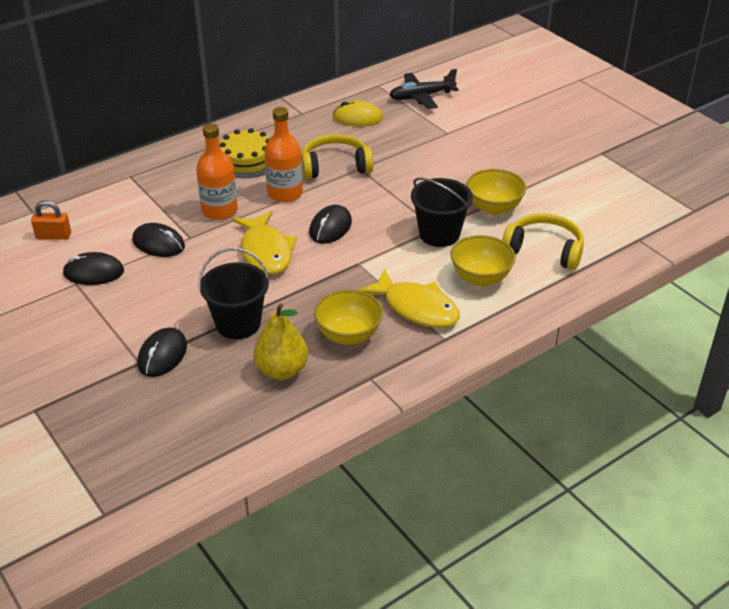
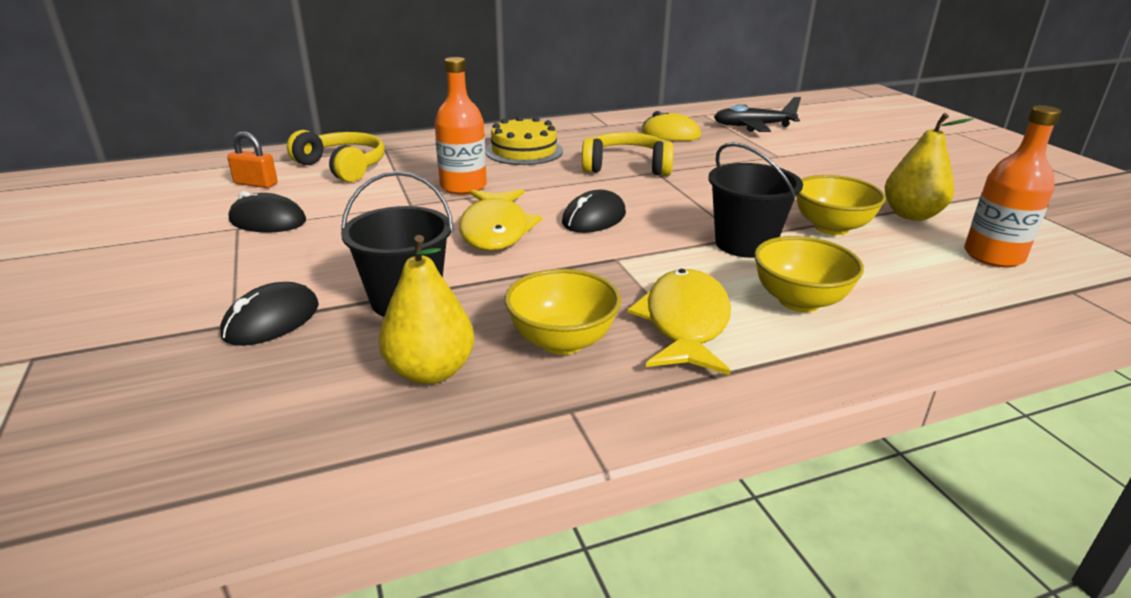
camera: 15 degrees right, 10 degrees down
black mouse [132,223,185,257] -> none
orange bottle [264,107,303,202] -> orange bottle moved to [964,105,1061,267]
yellow fish [358,268,460,328] -> yellow fish turned 135 degrees counterclockwise [627,269,731,375]
yellow headphones [502,213,584,270] -> yellow headphones moved to [287,130,384,182]
none -> yellow pear [884,113,974,221]

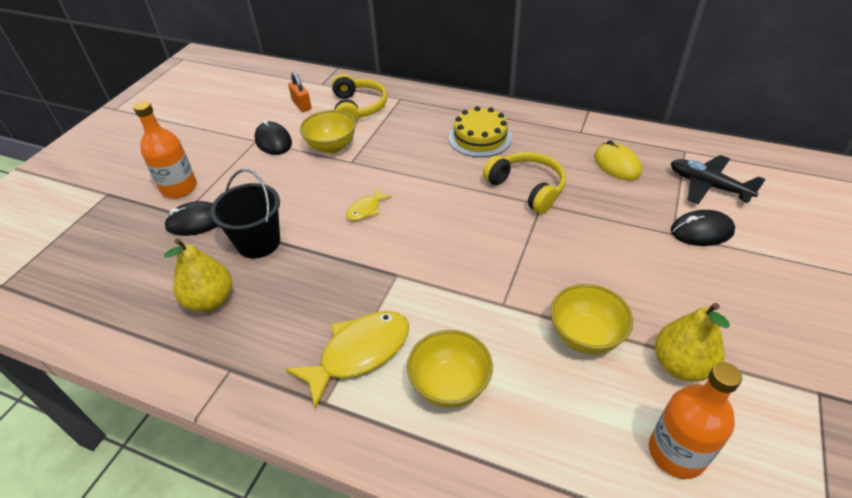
camera: 45 degrees right, 15 degrees up
orange bottle [435,57,487,195] -> orange bottle moved to [133,101,197,198]
yellow fish [459,189,542,251] -> yellow fish [346,188,392,221], size x0.51
yellow bowl [505,269,621,355] -> yellow bowl moved to [300,110,356,154]
black mouse [562,190,626,233] -> black mouse moved to [671,210,735,246]
black bucket [708,142,803,258] -> none

